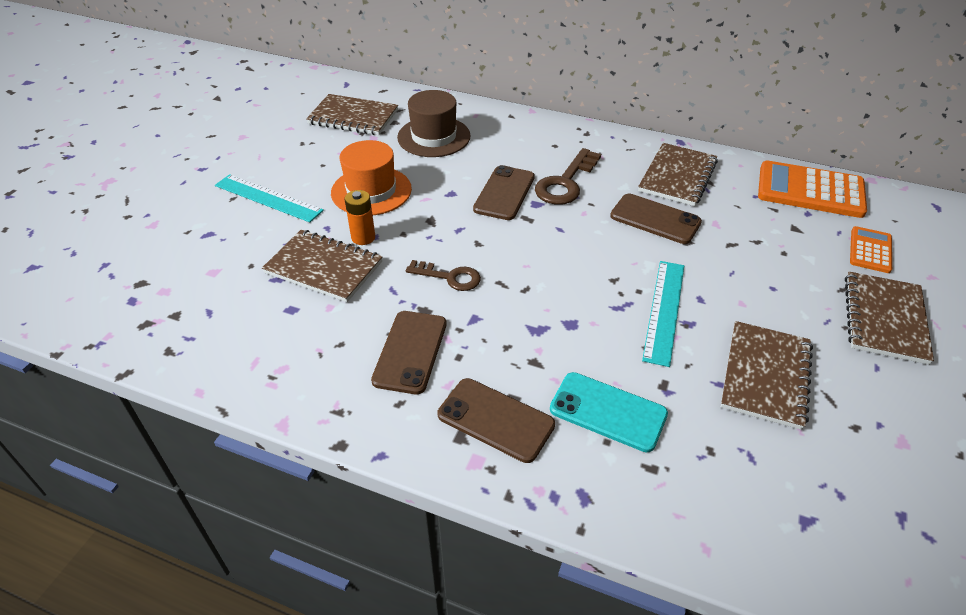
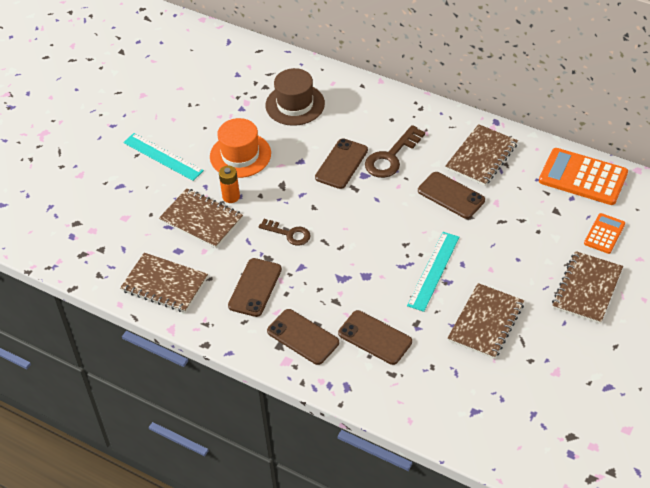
camera: 10 degrees right, 5 degrees up
brown notebook [306,94,398,135] -> brown notebook moved to [120,253,208,313]
turquoise phone [550,372,668,453] -> brown phone [338,310,412,365]

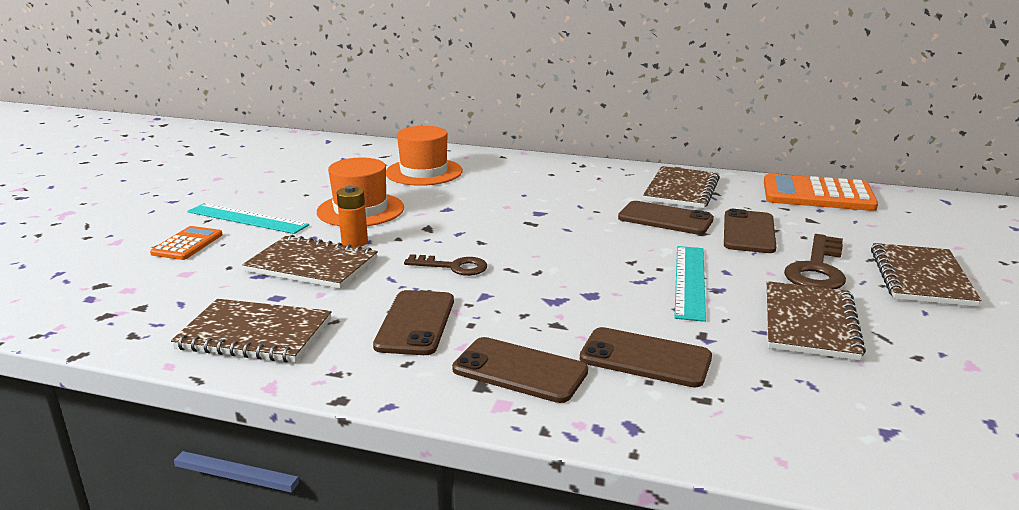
camera: 15 degrees left, 25 degrees down
brown hat [266,68,325,126] -> orange hat [386,126,462,186]
brown phone [315,138,368,189] -> brown phone moved to [724,209,776,253]
brown key [365,125,425,178] -> brown key moved to [784,234,846,289]
orange calculator [584,213,625,254] -> orange calculator moved to [150,226,223,260]

